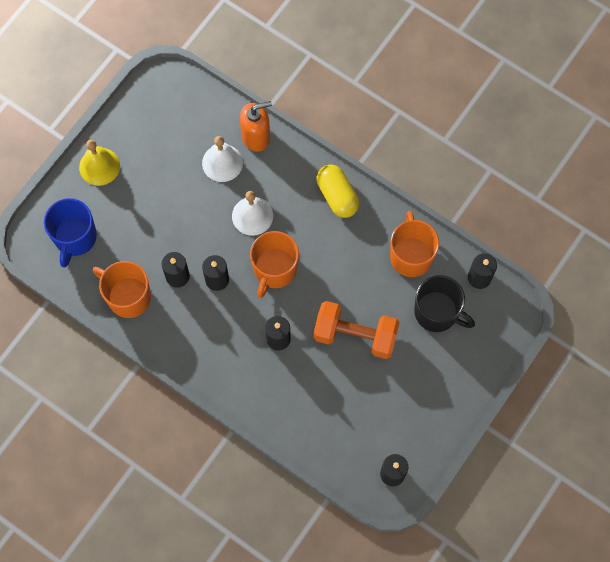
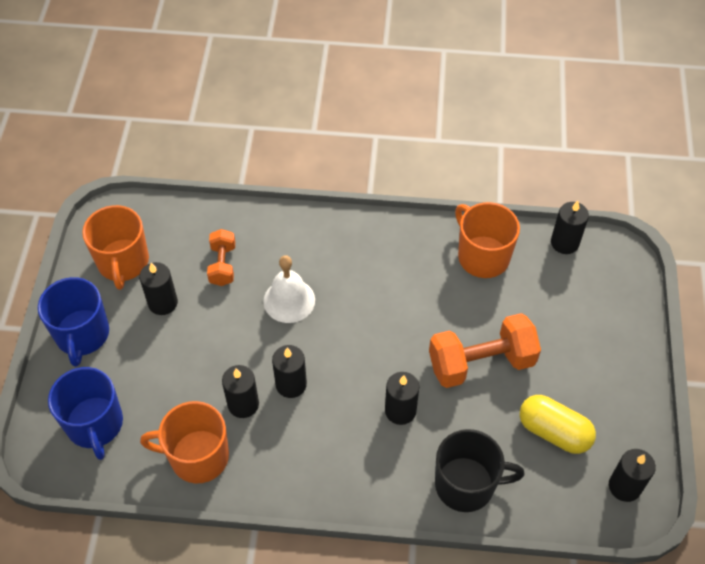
camera: 30 degrees left, 15 degrees down
yellow bell [79,140,120,186] -> blue mug [38,277,109,367]
white bell [202,136,243,182] -> orange dumbbell [207,229,235,286]
orange soap dispenser [240,101,272,152] -> none
orange mug [250,231,299,298] -> orange mug moved to [82,205,149,290]
yellow capsule [317,164,359,218] -> yellow capsule moved to [520,395,596,454]
black mug [414,275,475,332] -> black mug moved to [435,429,525,512]
none -> black candle [139,262,178,315]

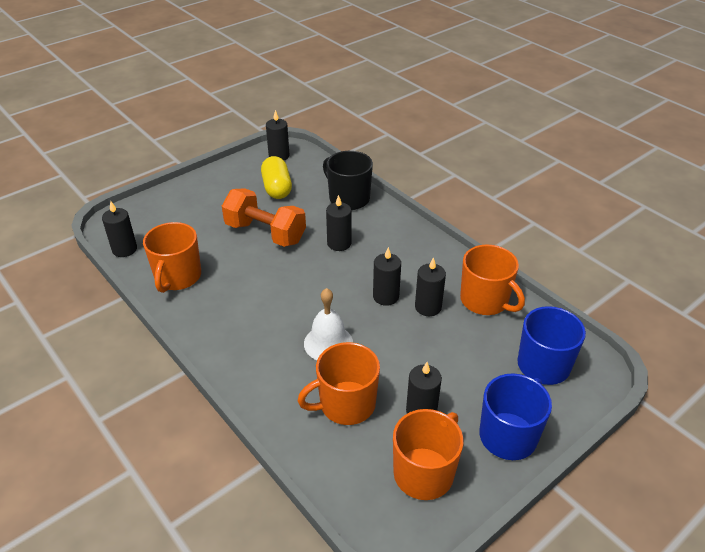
camera: 135 degrees left, 15 degrees down
orange dumbbell [207,229,235,286] -> orange mug [297,342,380,425]

